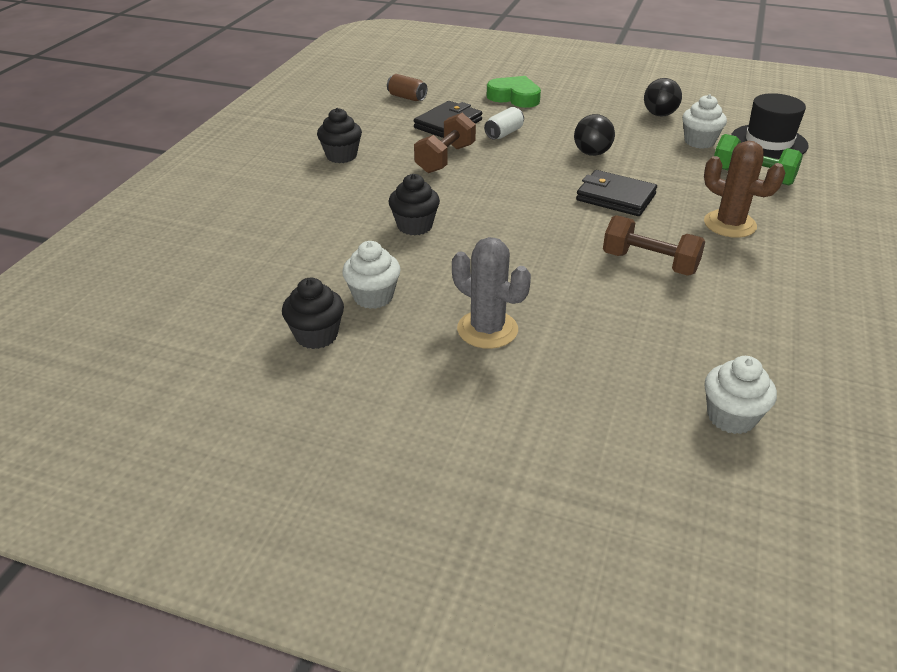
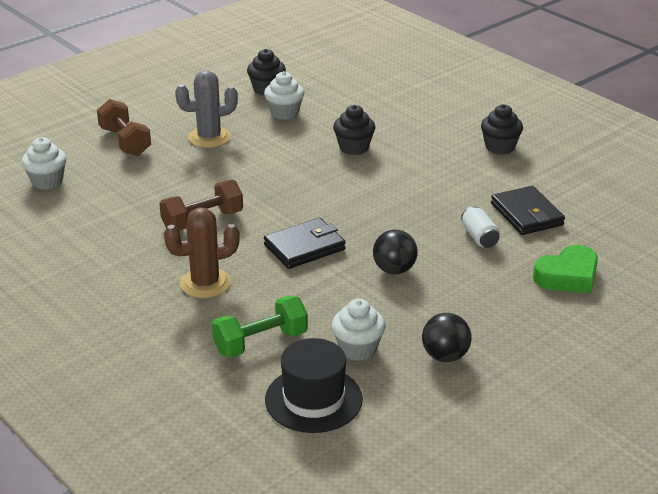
camera: 120 degrees right, 5 degrees down
brown can [387,74,427,101] -> none
brown dumbbell [414,113,476,173] -> brown dumbbell moved to [97,99,151,156]

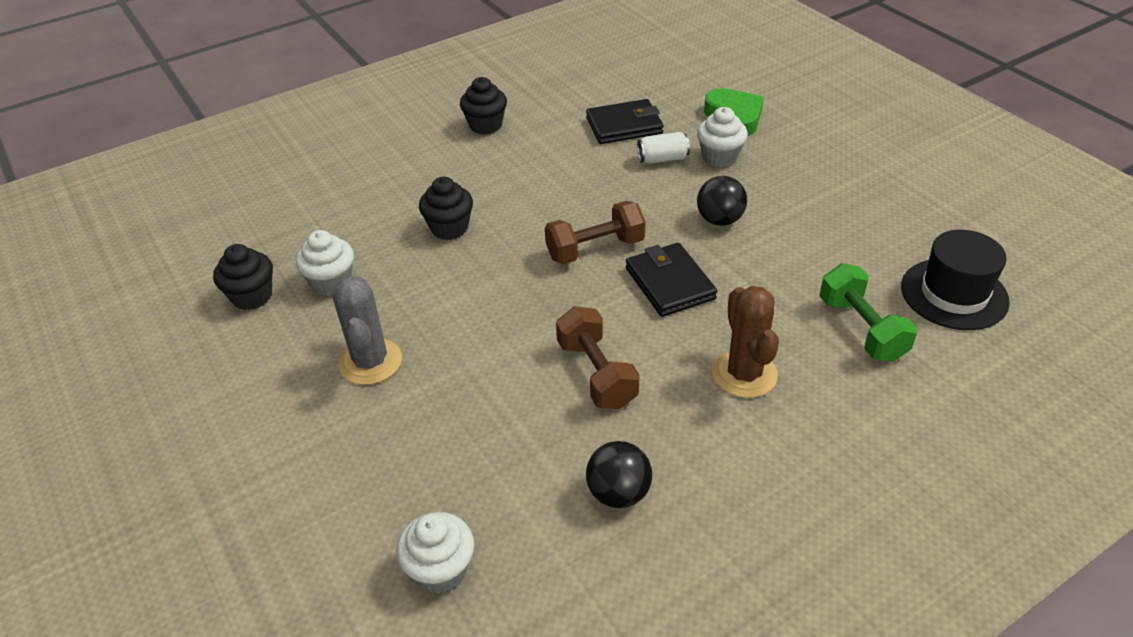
camera: 80 degrees left, 10 degrees up
brown dumbbell [97,99,151,156] -> brown dumbbell moved to [545,201,646,264]
white cupcake [332,299,385,361] -> white cupcake moved to [697,107,748,167]
black ball [422,313,472,362] -> black ball moved to [586,441,652,508]

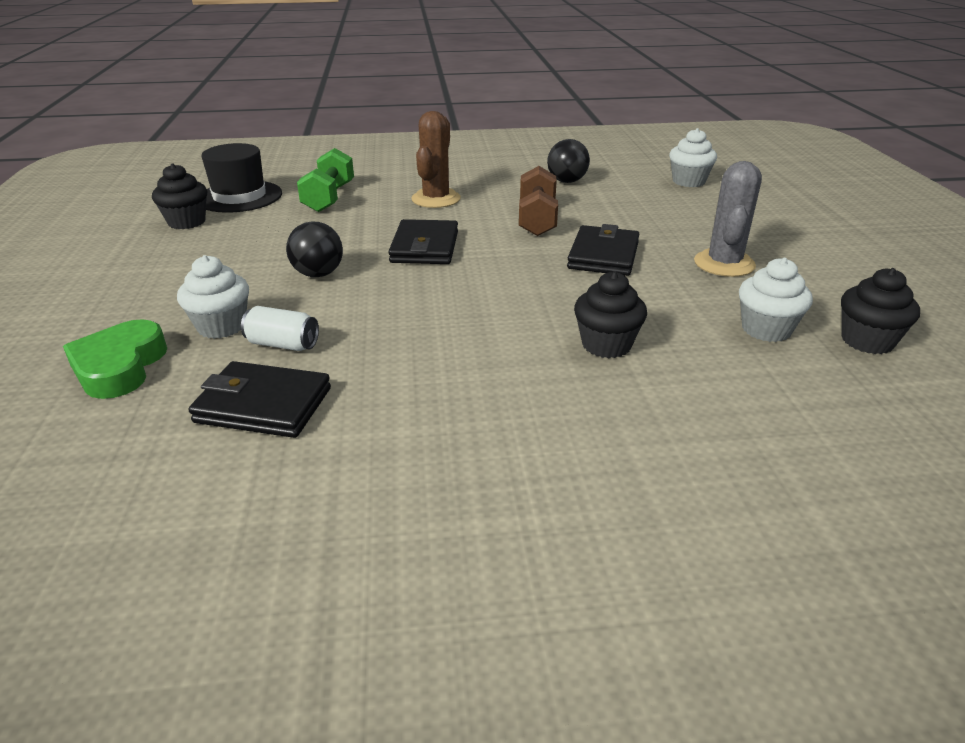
camera: 155 degrees left, 10 degrees down
black cupcake [460,77,507,134] -> black cupcake moved to [152,163,207,229]
brown dumbbell [545,201,646,264] -> none
none -> black wallet [567,224,639,276]

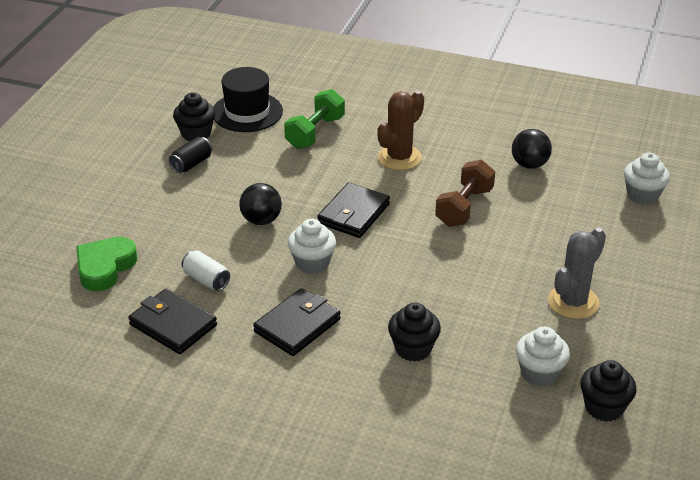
camera: 25 degrees right, 5 degrees up
white cupcake [177,255,249,339] -> white cupcake moved to [288,219,336,274]
black wallet [567,224,639,276] -> black wallet moved to [253,288,341,356]
none -> black can [169,137,212,173]

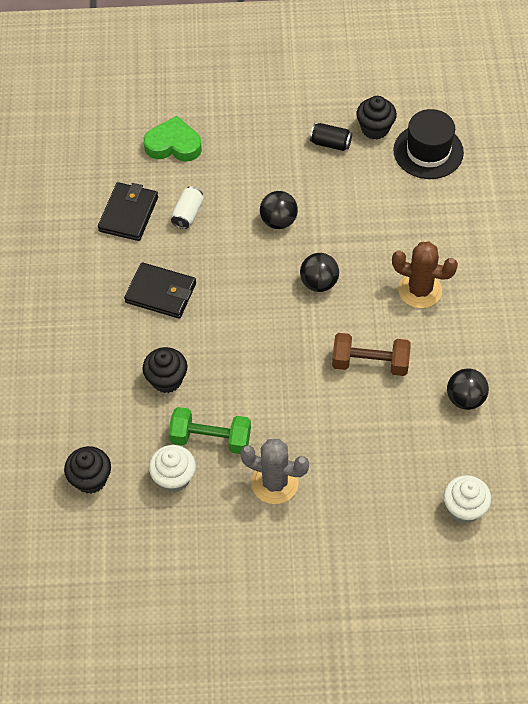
camera: 70 degrees right, 20 degrees up
green dumbbell [284,89,345,149] -> green dumbbell moved to [169,407,251,454]
white cupcake [288,219,336,274] -> none
black wallet [317,182,390,238] -> black ball [300,253,339,292]
black cupcake [580,360,637,422] -> black cupcake moved to [64,446,111,494]

